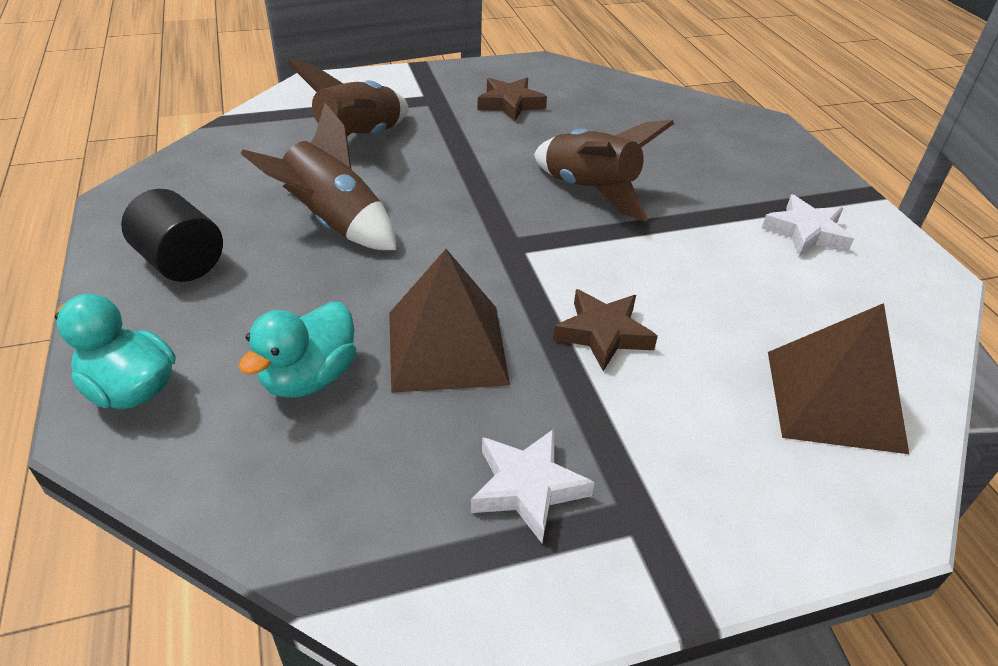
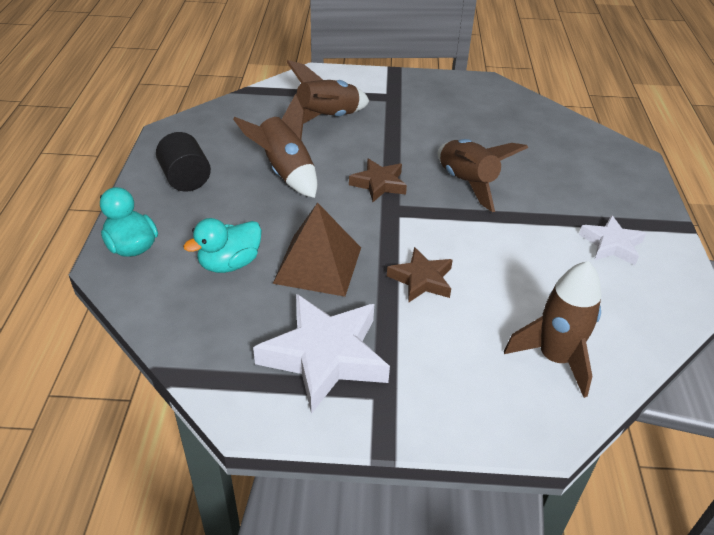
camera: 20 degrees right, 0 degrees up
white star [471,429,595,543] -> white star [253,294,390,414], size x1.76
brown star [477,78,547,121] -> brown star moved to [349,159,407,202]
brown pyramid [768,303,909,454] -> brown rocket [504,261,602,398]

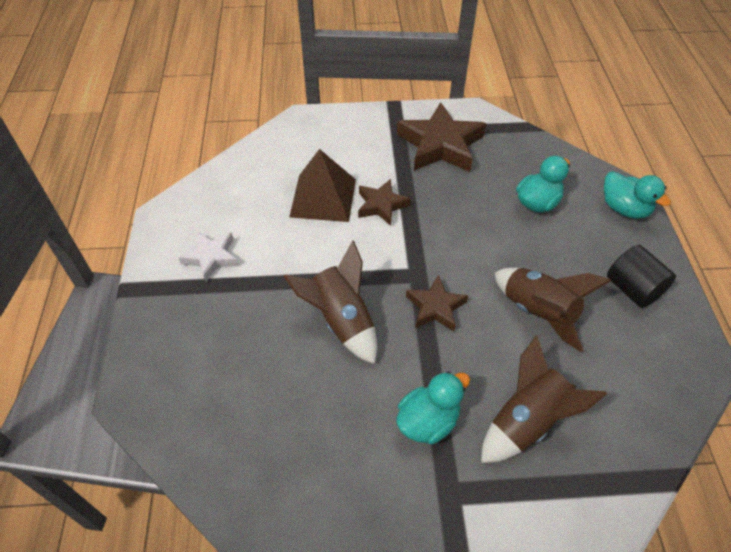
camera: 175 degrees right, 10 degrees up
white star [253,294,390,414] -> brown star [397,102,486,172]
brown pyramid [273,202,361,297] -> brown pyramid moved to [289,149,356,222]
brown rocket [504,261,602,398] -> none
none -> turquoise duck [397,372,470,444]

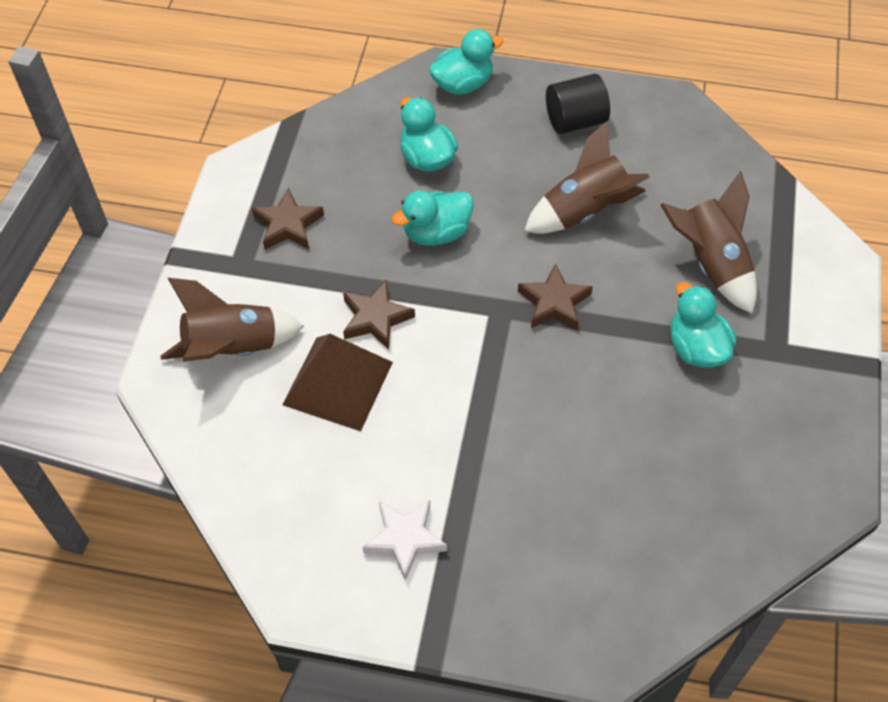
camera: 75 degrees left, 5 degrees up
brown rocket [283,241,377,364] -> brown rocket moved to [160,278,304,362]
brown star [397,102,486,172] -> brown star [252,188,324,250], size x0.57
none -> turquoise duck [391,190,474,246]

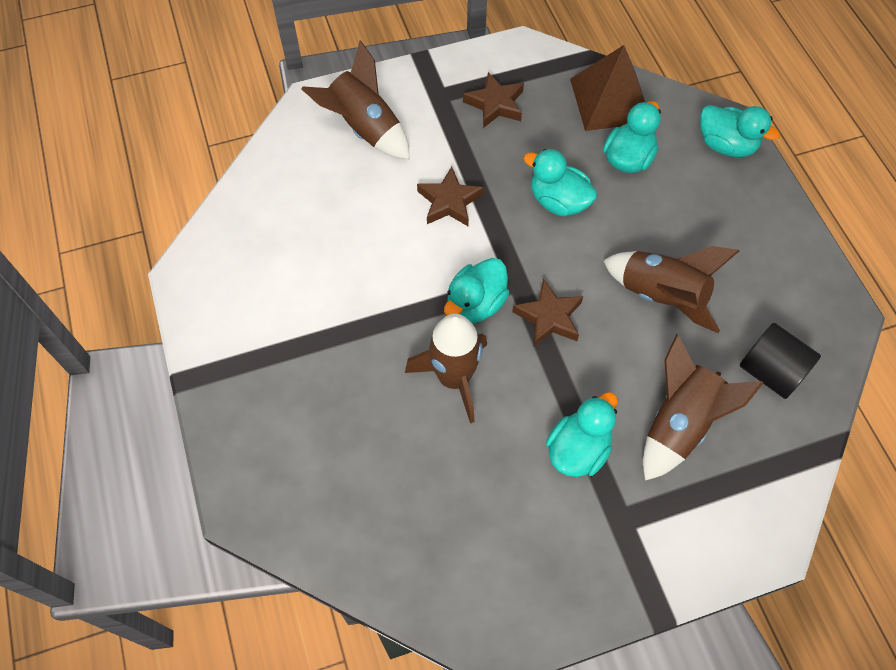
camera: 60 degrees right, 5 degrees up
brown pyramid [282,334,393,431] -> brown pyramid moved to [570,45,645,131]
white star [362,500,447,581] -> none
black cylinder [546,74,610,134] -> black cylinder moved to [739,323,821,399]
none -> brown rocket [405,313,487,423]
none -> turquoise duck [444,258,509,324]

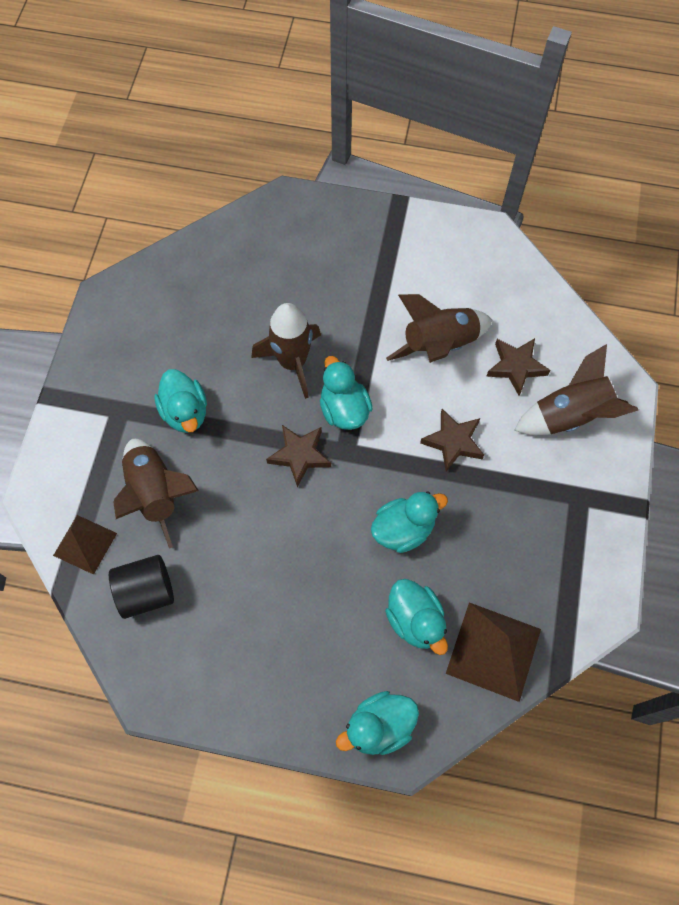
camera: 120 degrees right, 5 degrees up
brown star [463,72,524,128] -> brown star moved to [486,338,550,396]
brown rocket [603,246,739,333] -> brown rocket moved to [386,294,492,363]
none -> brown pyramid [53,515,117,575]

